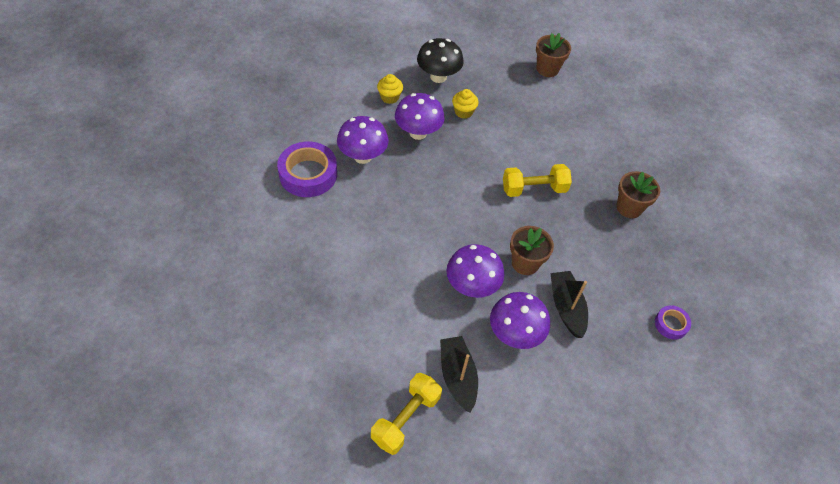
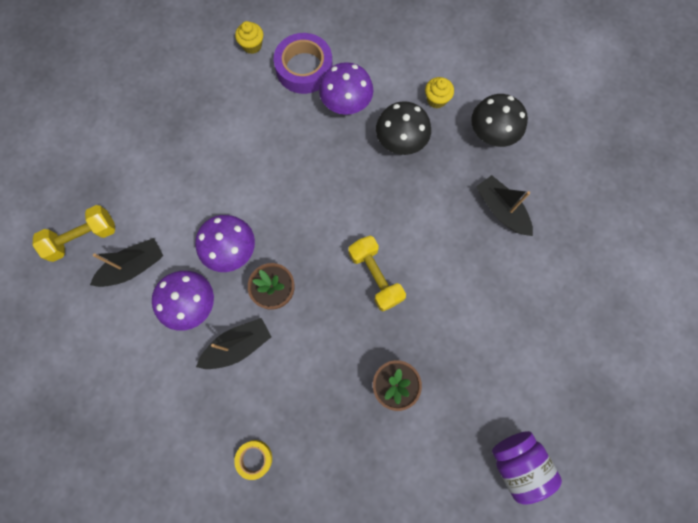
camera: 75 degrees right, 20 degrees up
yellow dumbbell [371,373,442,455] -> yellow dumbbell turned 45 degrees counterclockwise [33,205,115,262]
purple mushroom [395,93,445,140] -> black mushroom [376,101,431,155]
yellow cupcake [452,89,478,119] -> yellow cupcake moved to [235,21,263,54]
brown flower pot [536,33,571,77] -> none
purple tape [655,305,691,340] -> yellow tape [234,440,272,480]
none -> black boat [476,175,533,236]
none -> purple jar [492,431,562,505]

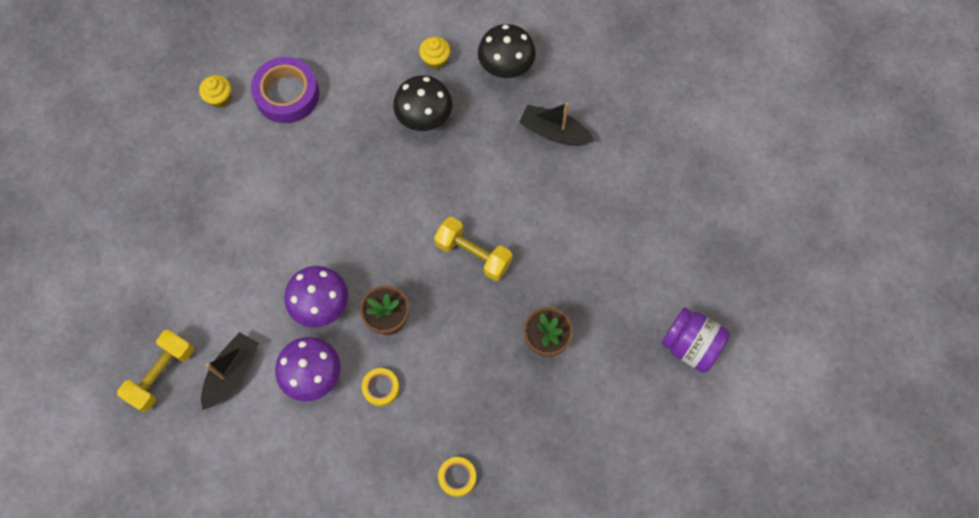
camera: 30 degrees left, 5 degrees down
black boat [196,318,271,369] -> yellow tape [362,368,400,406]
purple mushroom [319,62,373,115] -> none

